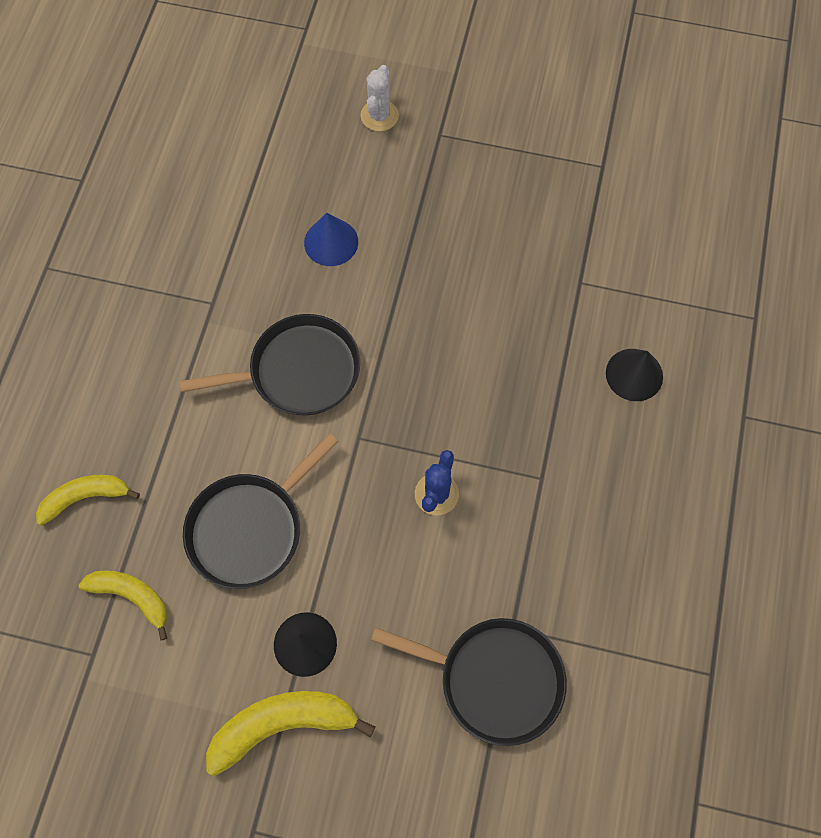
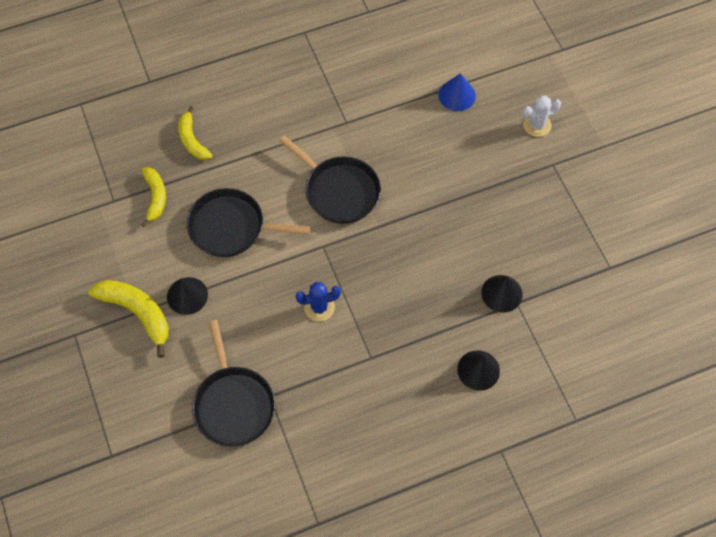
camera: 55 degrees right, 5 degrees down
yellow banana [36,475,140,526] -> yellow banana turned 150 degrees counterclockwise [178,106,212,160]
blue cone [304,213,358,266] -> blue cone moved to [438,73,476,111]
none -> black cone [481,275,522,313]

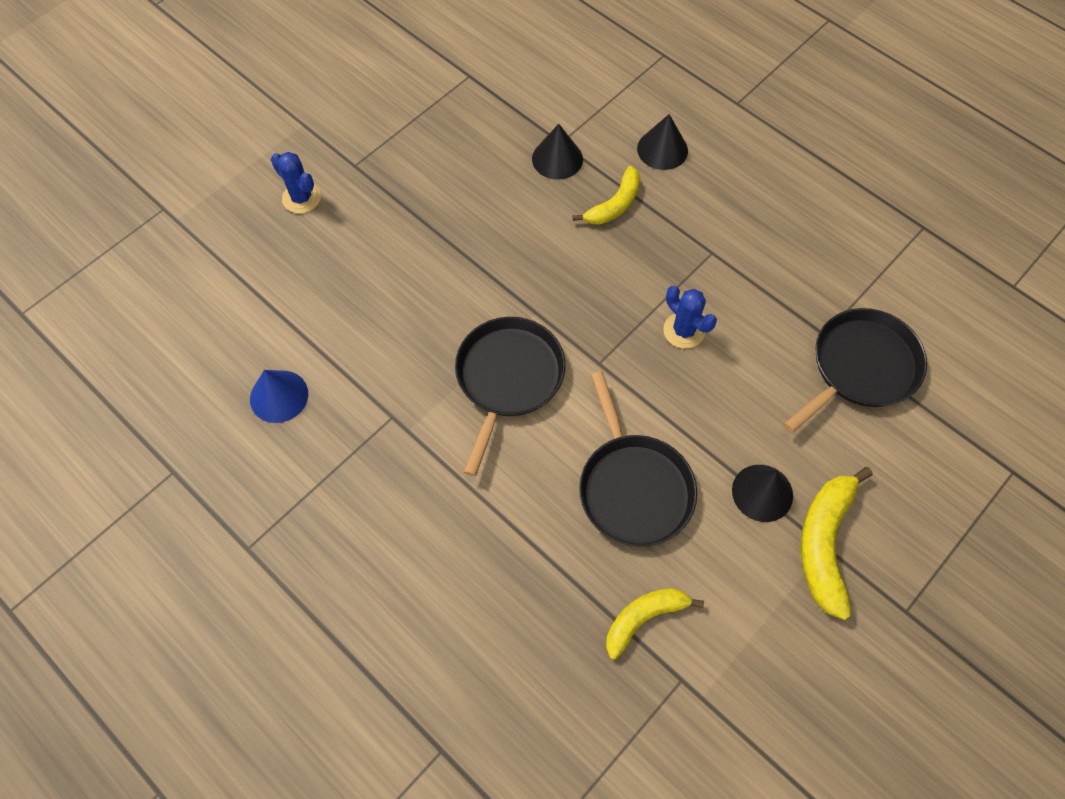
camera: 115 degrees left, 0 degrees up
yellow banana [178,106,212,160] -> yellow banana moved to [572,166,640,225]
blue cone [438,73,476,111] -> blue cone moved to [250,370,308,423]
white cactus [523,96,561,137] -> blue cactus [271,152,321,214]

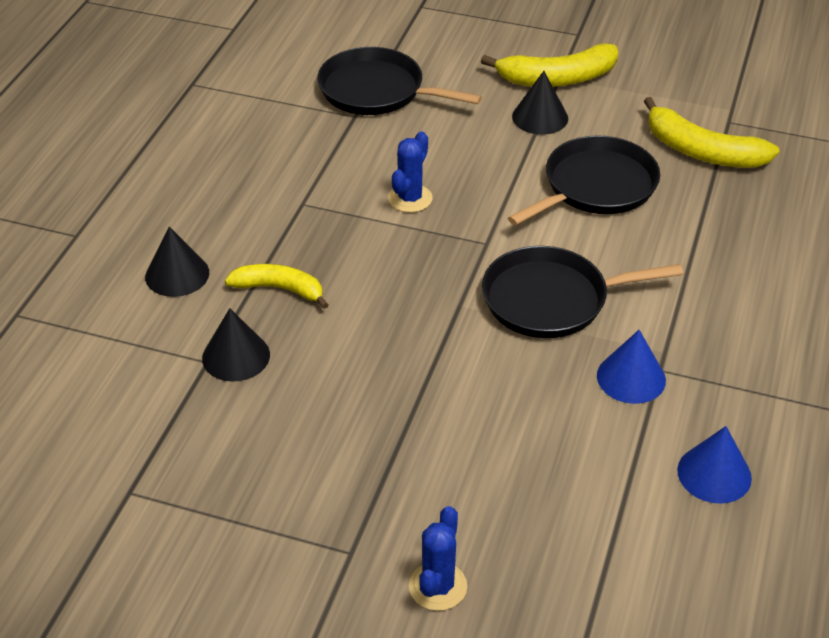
camera: 115 degrees left, 20 degrees down
yellow banana [606,588,704,659] -> yellow banana [644,97,780,168], size x1.51
none -> blue cone [597,330,666,404]

